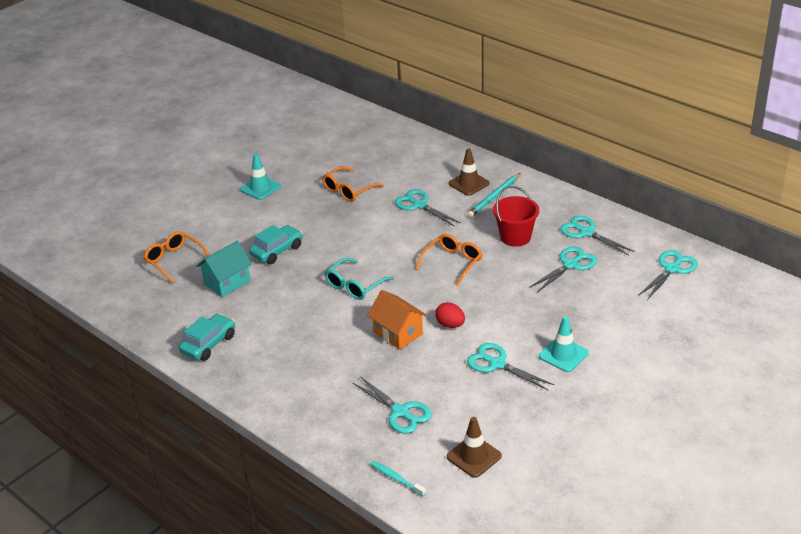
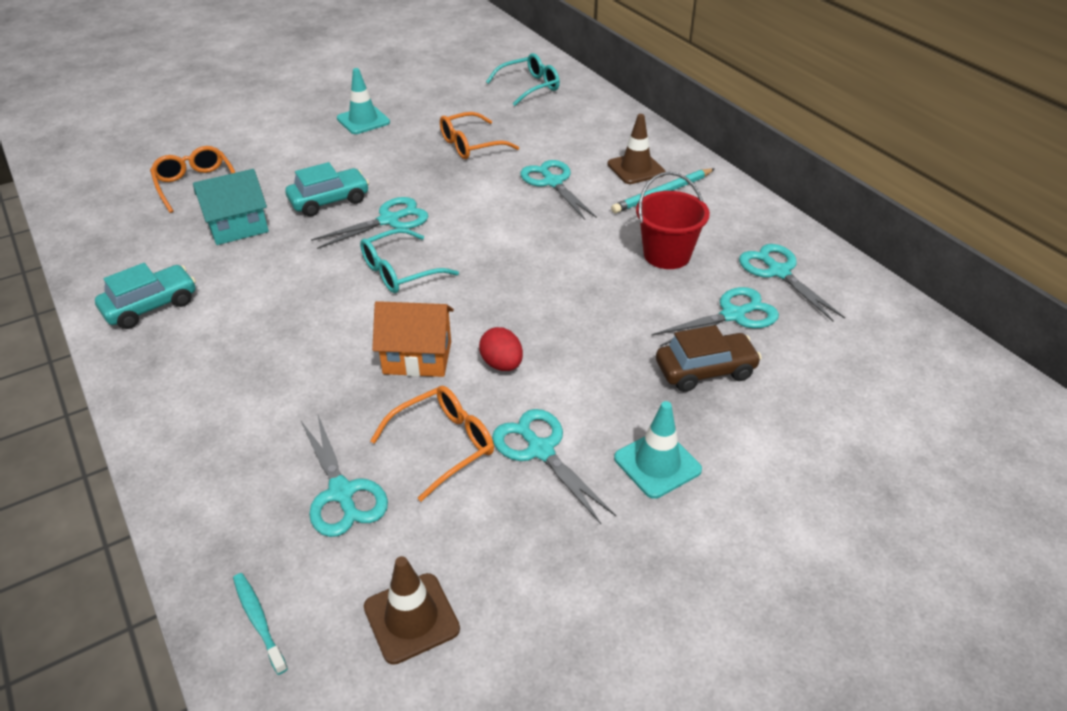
camera: 15 degrees right, 5 degrees up
orange house [367,290,427,350] -> orange house turned 60 degrees counterclockwise [372,301,454,377]
orange glasses [416,234,482,286] -> orange glasses moved to [370,386,494,501]
turquoise scissors [639,250,698,300] -> turquoise scissors moved to [311,197,428,249]
none -> turquoise glasses [486,53,560,106]
none -> brown car [656,325,762,392]

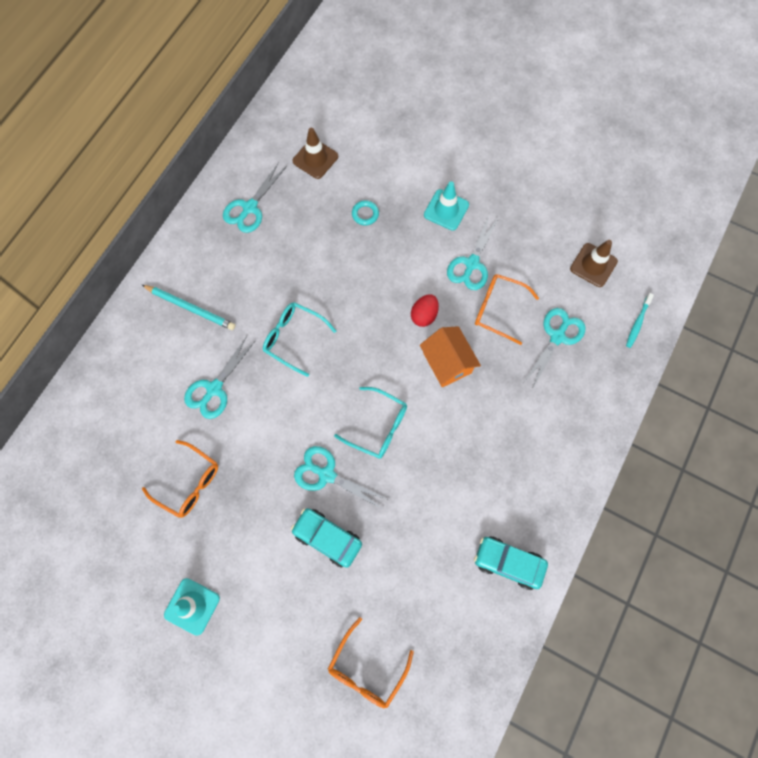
camera: 120 degrees left, 30 degrees up
turquoise house [193,169,269,245] -> none
turquoise glasses [486,53,560,106] -> turquoise glasses moved to [263,302,336,377]
brown traffic cone [607,114,665,184] -> brown traffic cone moved to [293,128,338,179]
red bucket [636,172,710,269] -> none
turquoise scissors [652,287,779,346] -> none
brown car [656,325,762,392] -> turquoise ring [352,200,379,225]

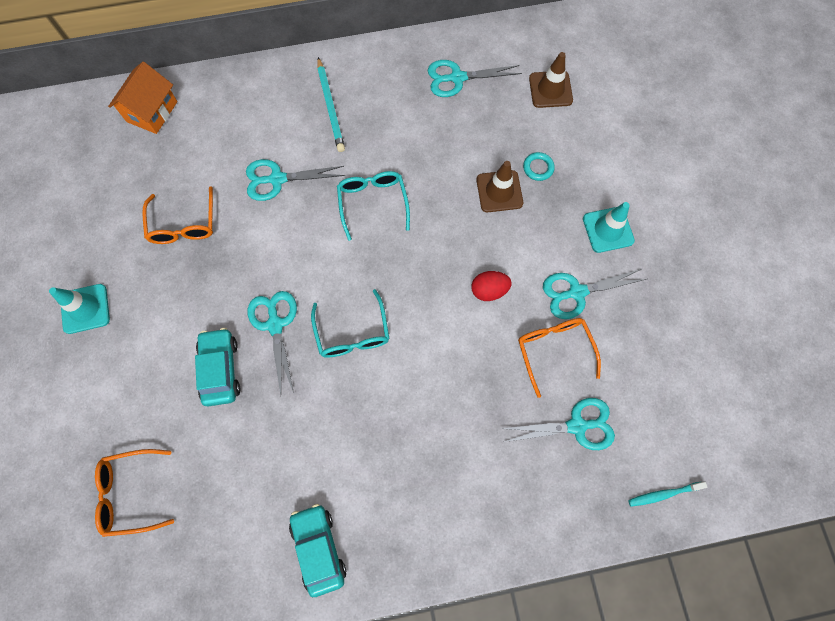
camera: 50 degrees right, 0 degrees up
orange house [420,326,481,387] -> orange house moved to [108,62,177,134]
brown traffic cone [570,240,618,287] -> brown traffic cone moved to [476,161,523,212]

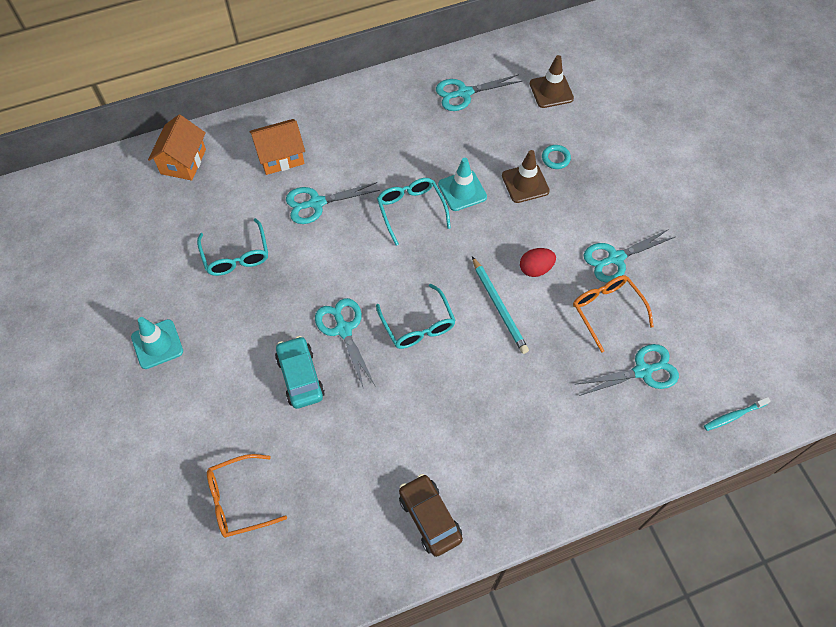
camera: 10 degrees left, 10 degrees down
orange glasses [142,187,213,244] -> turquoise glasses [197,218,268,276]
turquoise car [289,504,346,597] -> brown car [399,474,463,557]
turquoise pencil [317,57,345,152] -> turquoise pencil moved to [472,256,529,354]
turquoise traffic cone [583,202,635,253] -> turquoise traffic cone moved to [438,158,487,211]
none -> orange house [250,119,305,175]

